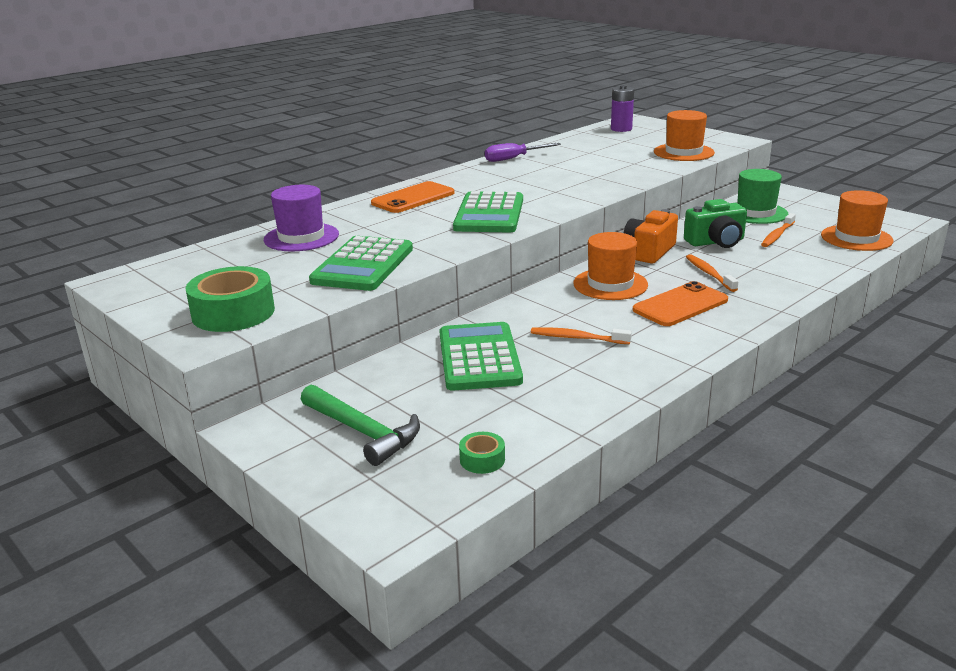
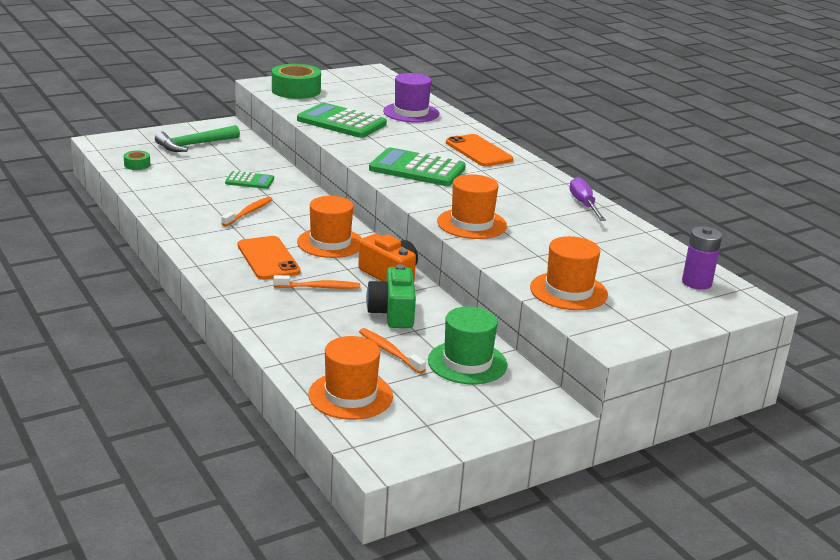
camera: 100 degrees right, 0 degrees up
green calculator [439,322,523,391] -> green calculator [225,171,274,189], size x0.54
none -> orange hat [437,174,507,239]

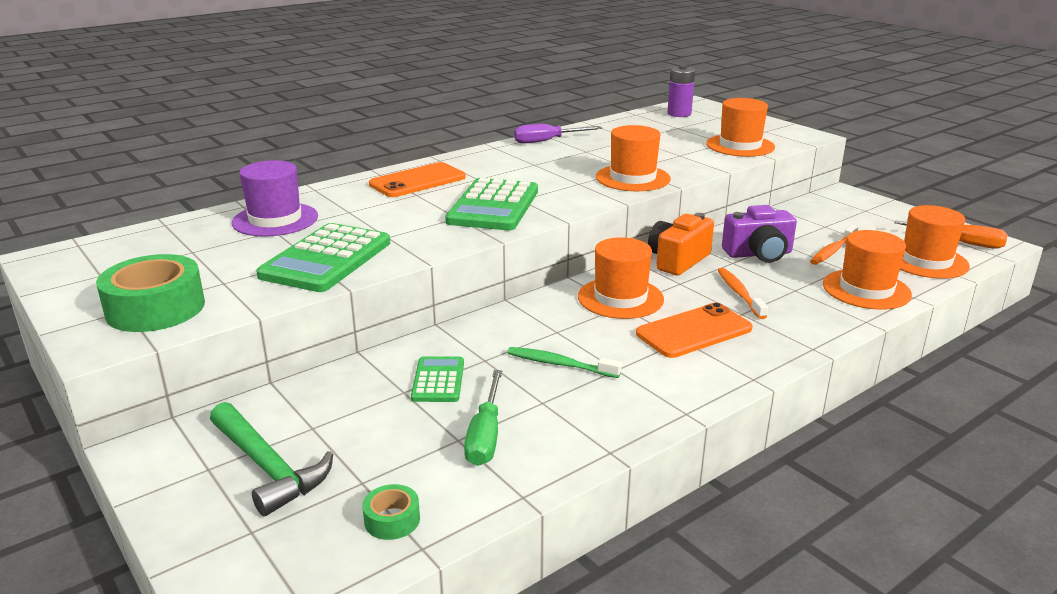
camera: 95 degrees left, 0 degrees up
orange toothbrush [221,197,273,226] -> green toothbrush [507,347,622,378]
green camera [366,264,416,328] -> purple camera [722,205,797,263]
green hat [428,307,507,384] -> none
none -> green screwdriver [464,370,502,466]
none -> orange hat [823,230,912,309]
none -> orange screwdriver [894,220,1008,249]

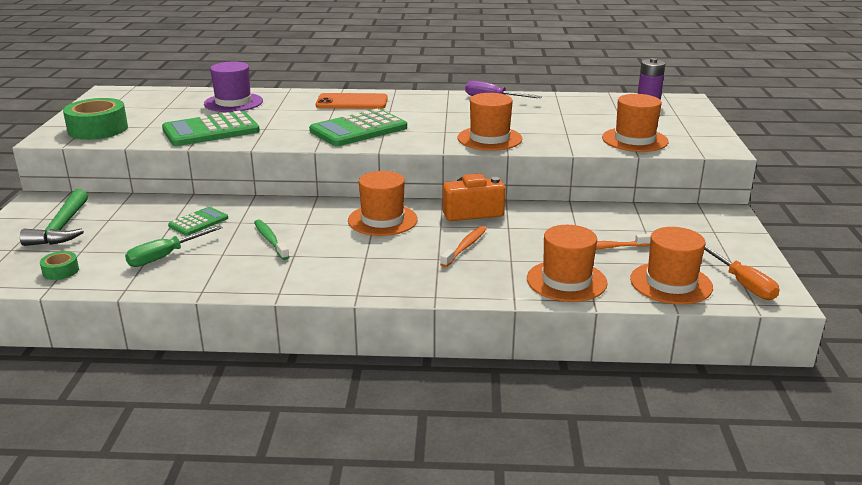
camera: 40 degrees right, 0 degrees up
orange phone [636,303,753,358] -> none
purple camera [722,205,797,263] -> none

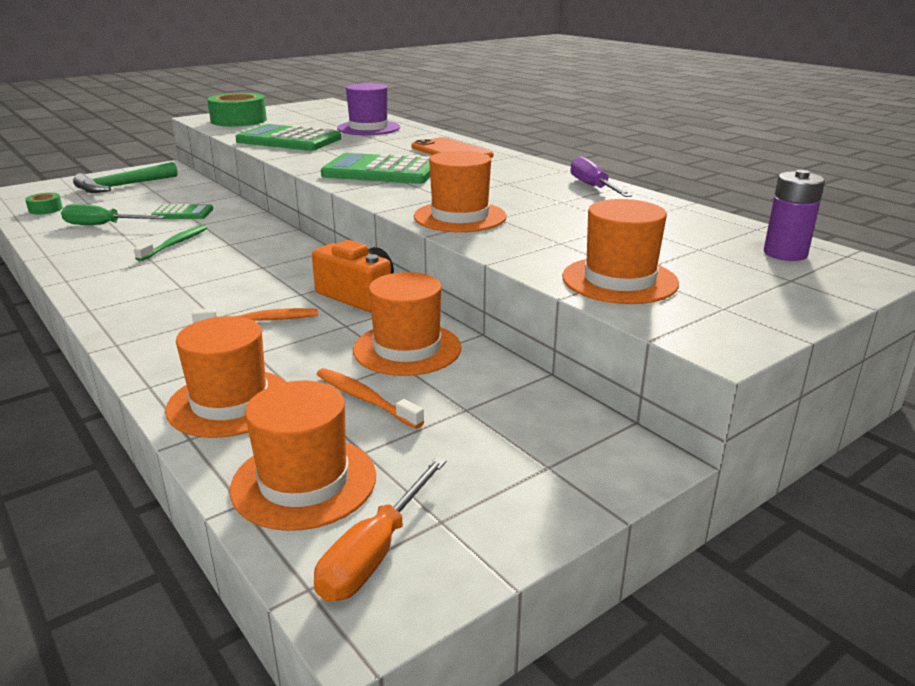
camera: 50 degrees right, 0 degrees up
orange hat [348,171,418,236] -> orange hat moved to [353,272,461,376]

